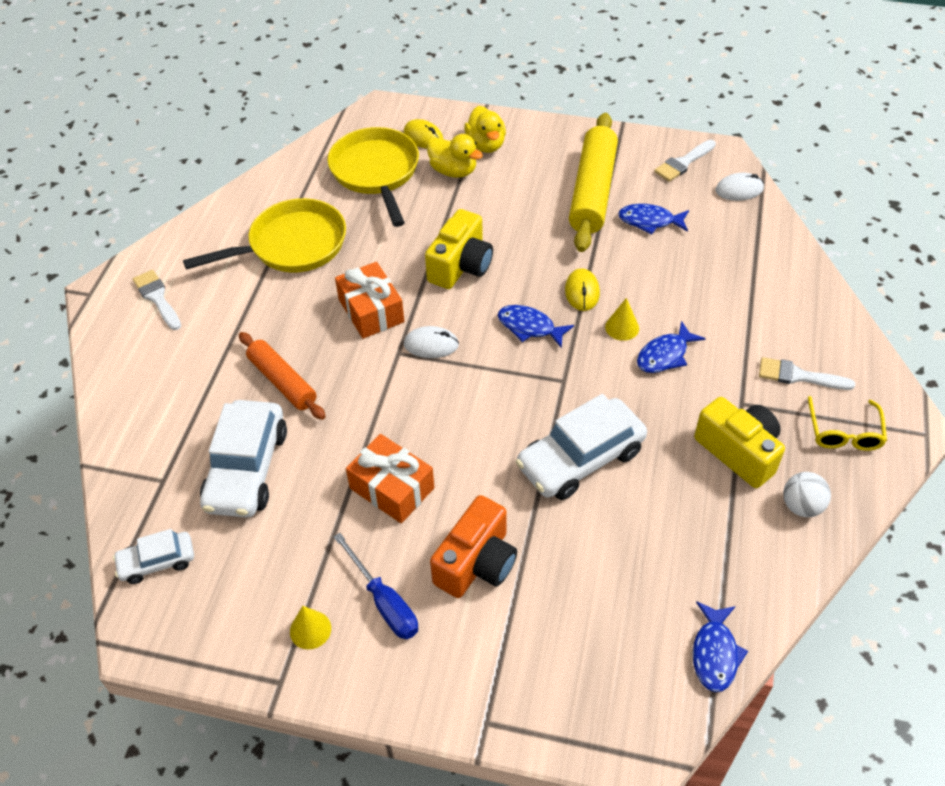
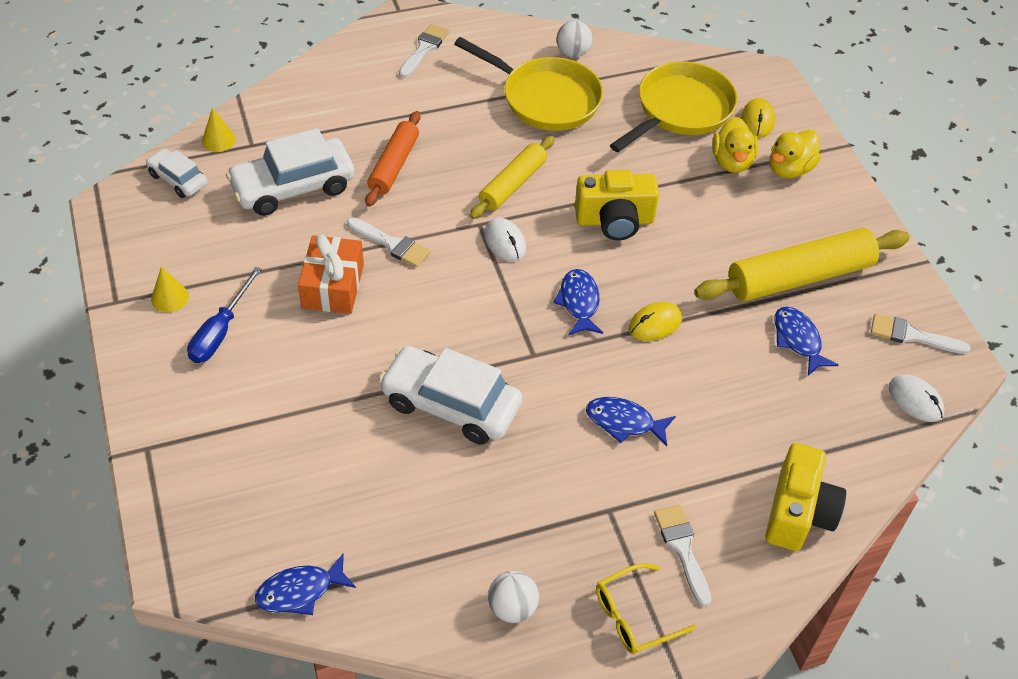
camera: 55 degrees right, 0 degrees up
orange gift [335,262,404,339] -> yellow rolling pin [470,136,555,219]
orange camera [430,495,517,598] -> none
yellow cone [605,298,639,341] -> yellow cone moved to [202,108,236,152]
yellow camera [694,397,785,488] -> yellow camera moved to [765,443,846,551]
none -> white brush [347,218,430,267]
none -> white ball [557,20,593,57]

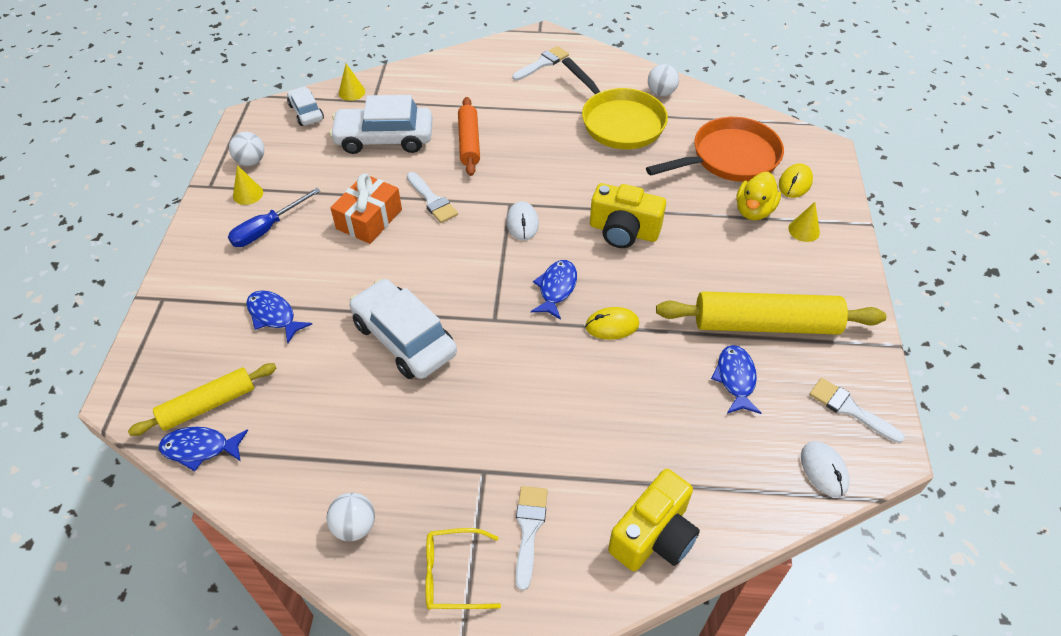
camera: 25 degrees right, 0 degrees up
orange rolling pin [365,111,420,207] -> orange rolling pin turned 45 degrees counterclockwise [458,97,480,176]
yellow rolling pin [470,136,555,219] -> yellow rolling pin moved to [128,363,277,436]
blue fish [586,397,676,446] -> blue fish moved to [246,290,312,343]
yellow pan [610,62,738,152] -> orange pan [646,117,784,182]
yellow duck [769,130,821,178] -> yellow cone [788,202,820,242]
none -> white ball [229,132,264,166]

